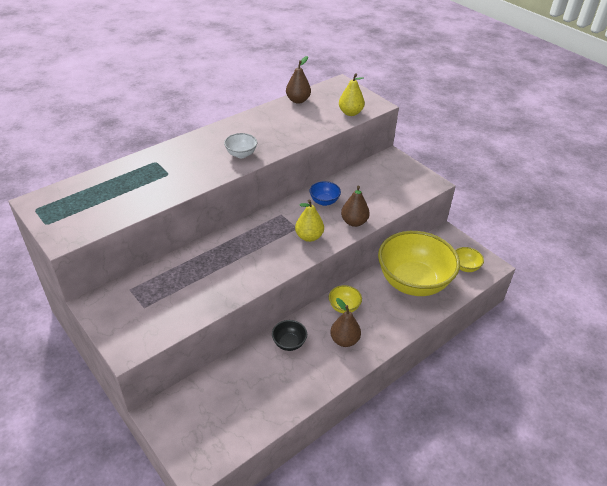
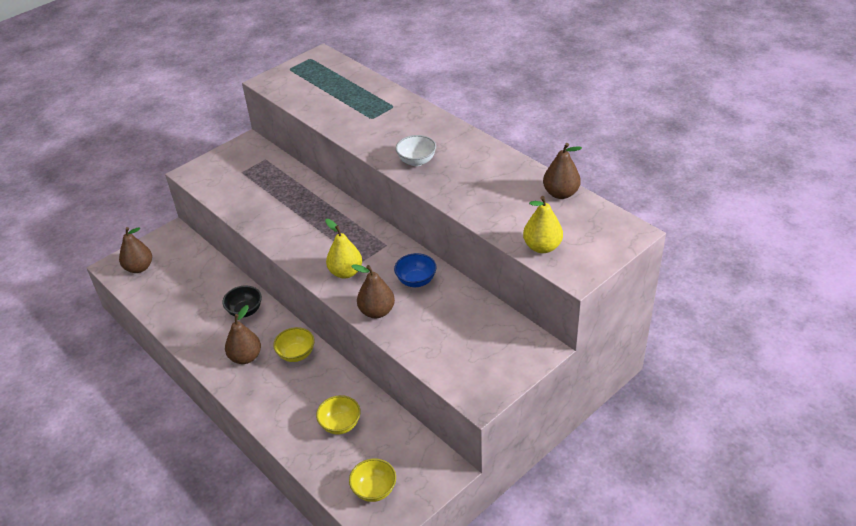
camera: 90 degrees right, 0 degrees up
yellow bowl [378,231,460,296] -> yellow bowl [316,395,361,435], size x0.40
none -> brown pear [119,227,152,273]

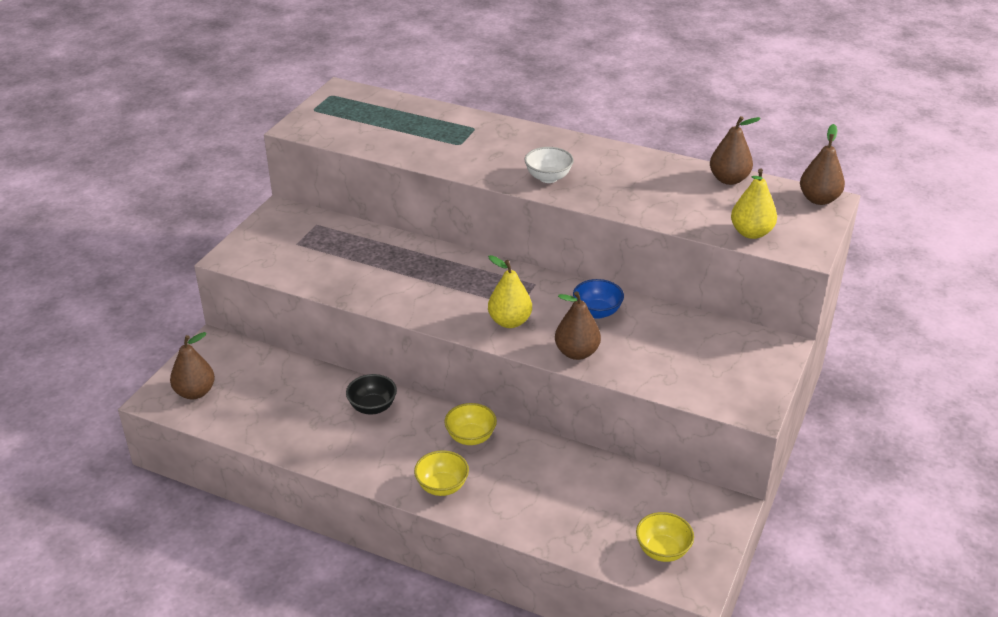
camera: 25 degrees left, 5 degrees down
brown pear [225,305,261,364] -> brown pear moved to [800,124,845,205]
yellow bowl [316,395,361,435] -> yellow bowl moved to [414,450,469,496]

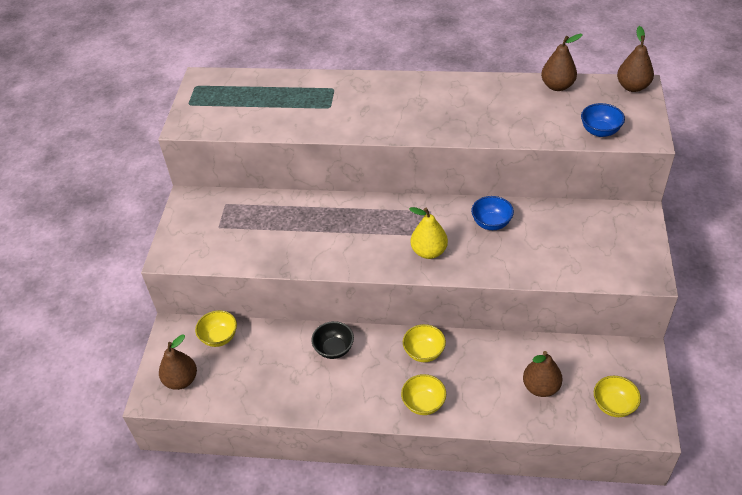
camera: 15 degrees left, 10 degrees up
white bowl [525,147,574,183] -> none
brown pear [555,291,601,360] -> brown pear moved to [523,351,563,397]
yellow pear [731,169,777,239] -> blue bowl [581,103,625,137]
none -> yellow bowl [195,310,237,347]

